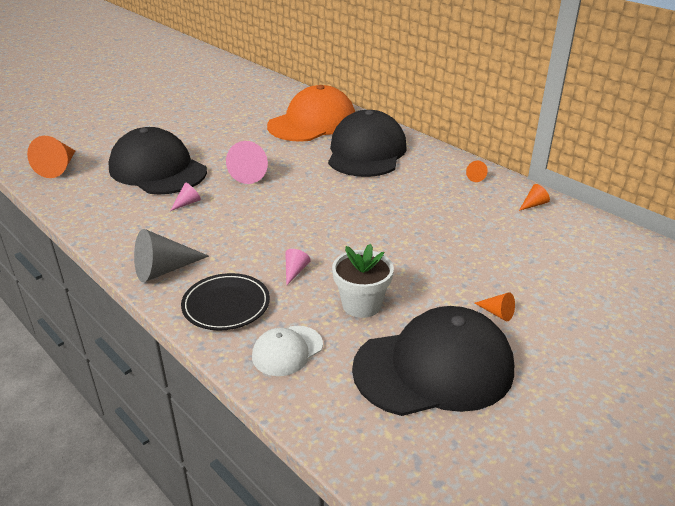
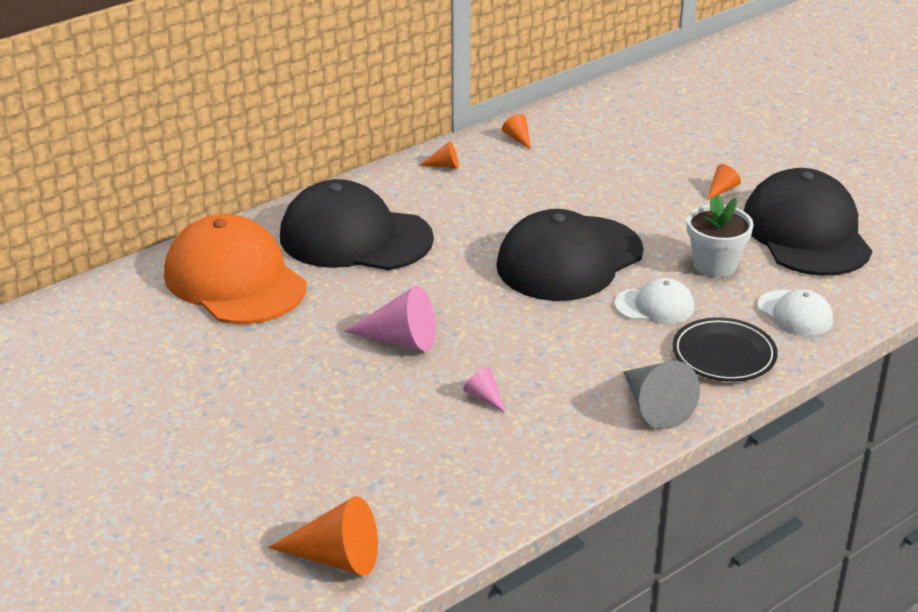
camera: 85 degrees left, 0 degrees up
black cap [108,127,207,195] -> black cap moved to [496,209,644,301]
pink cone [285,249,311,286] -> white cap [614,278,694,324]

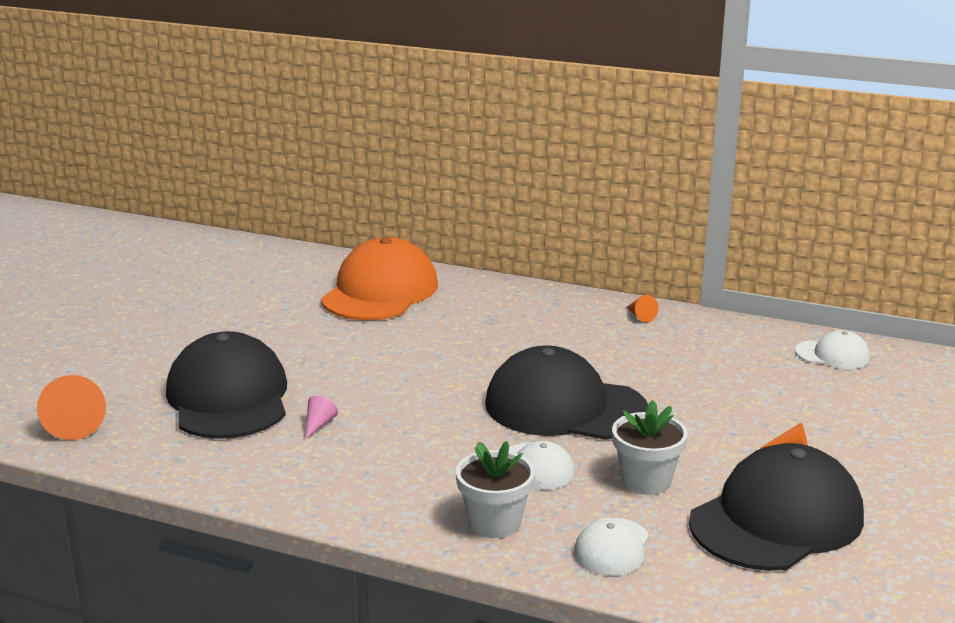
camera: 60 degrees right, 10 degrees down
black cap [280,179,434,270] -> black cap moved to [166,331,287,439]
pink cone [344,286,436,351] -> none
orange cone [502,114,531,150] -> none
grey cone [623,361,700,429] -> none
black plate [672,317,778,382] -> white flower pot [456,441,535,538]
none -> white cap [795,330,870,369]

